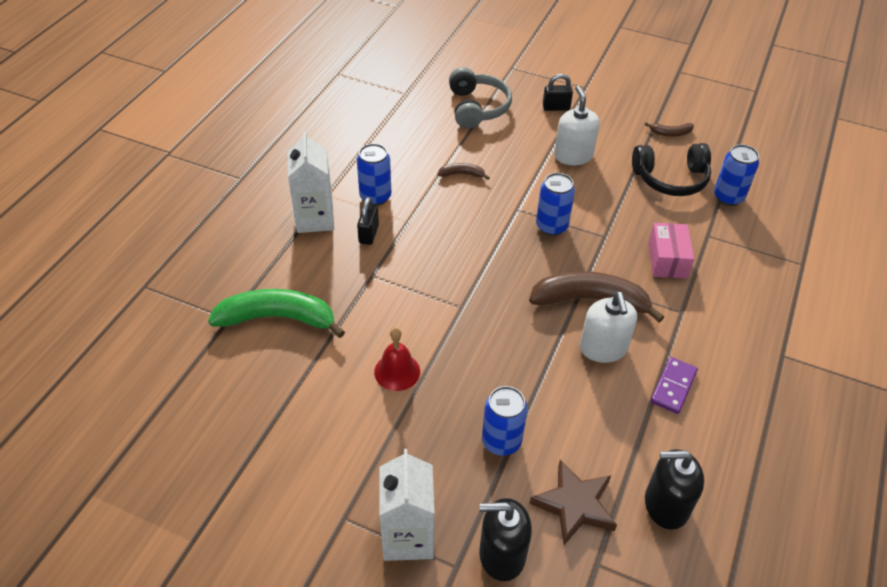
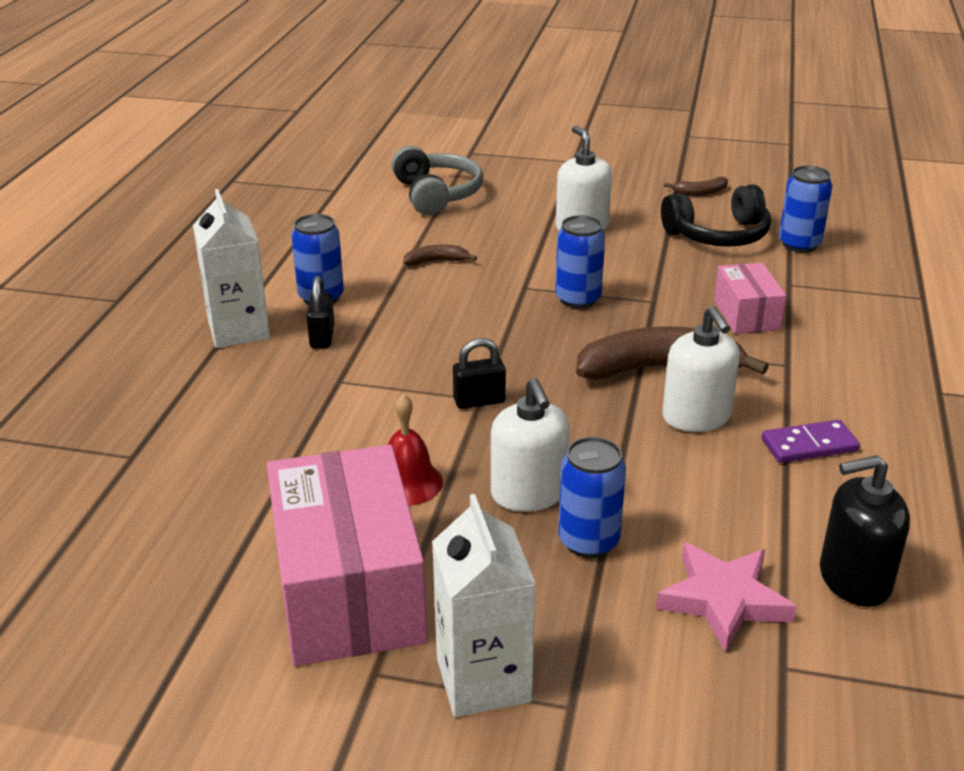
camera: 10 degrees left, 15 degrees down
green banana [208,289,345,338] -> none
black soap dispenser [479,498,532,581] -> none
brown star [530,460,617,545] -> pink star [656,542,797,652]
black padlock [543,74,573,111] -> black padlock moved to [453,338,506,409]
purple domino [651,357,698,414] -> purple domino turned 60 degrees clockwise [762,420,860,463]
none -> pink box [267,445,427,666]
none -> white soap dispenser [491,378,570,512]

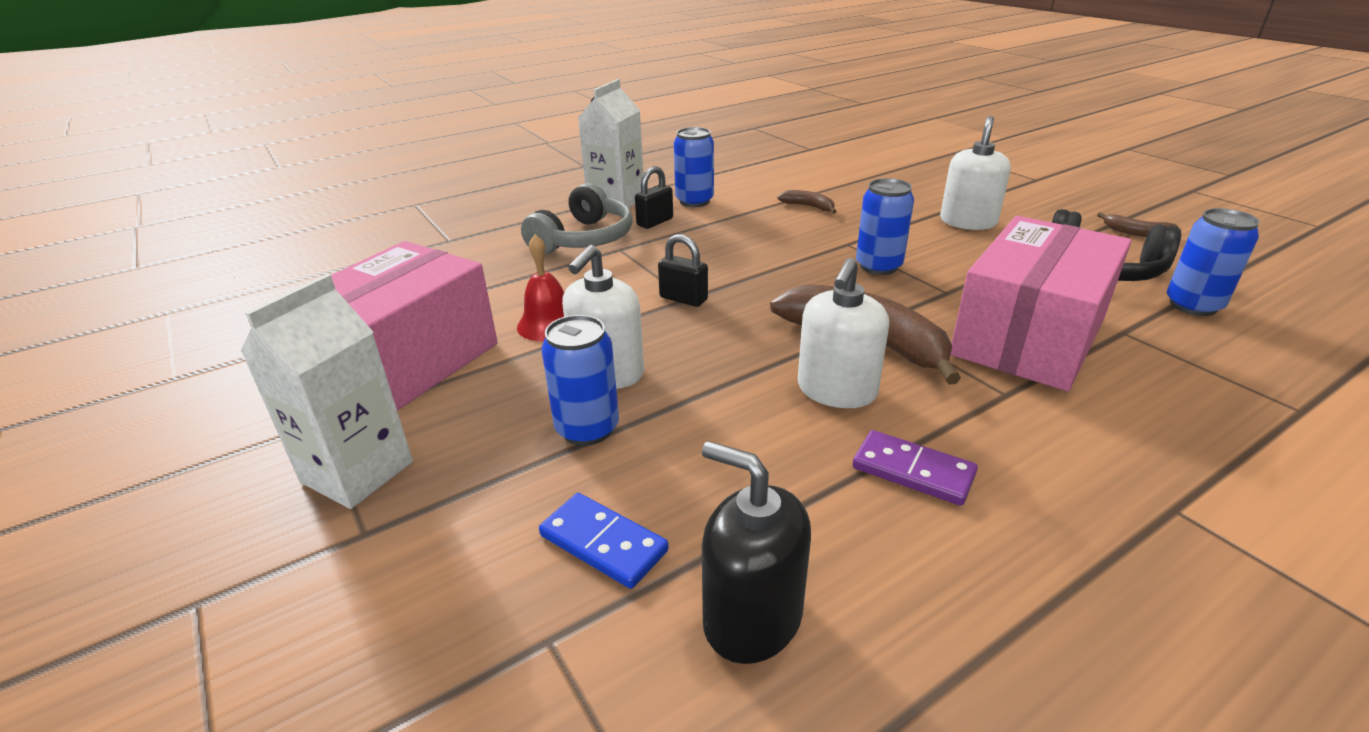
camera: 45 degrees right, 0 degrees up
grey headphones [391,146,483,215] -> grey headphones moved to [521,183,633,254]
pink star [656,542,797,652] -> blue domino [539,493,669,589]
pink box [714,263,786,334] -> pink box [951,216,1132,391], size x1.96

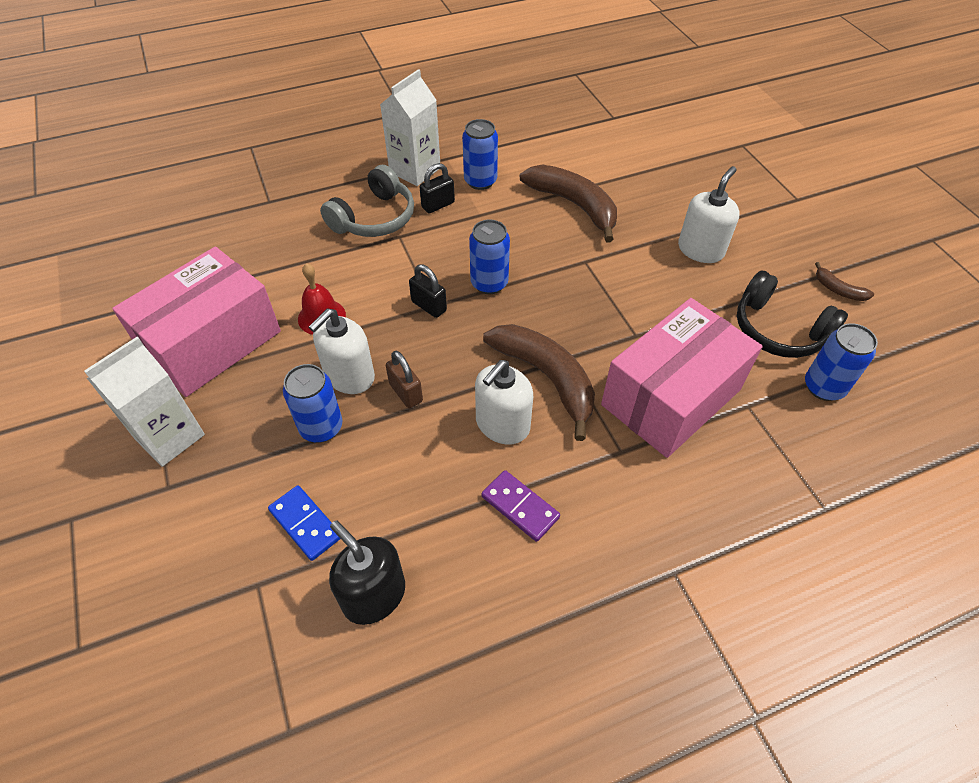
camera: 10 degrees right, 20 degrees up
brown banana [777,190,837,214] -> brown banana [520,165,617,242], size x2.21
blue can [856,178,914,275] -> blue can moved to [469,220,510,294]
none -> brown padlock [386,351,423,408]

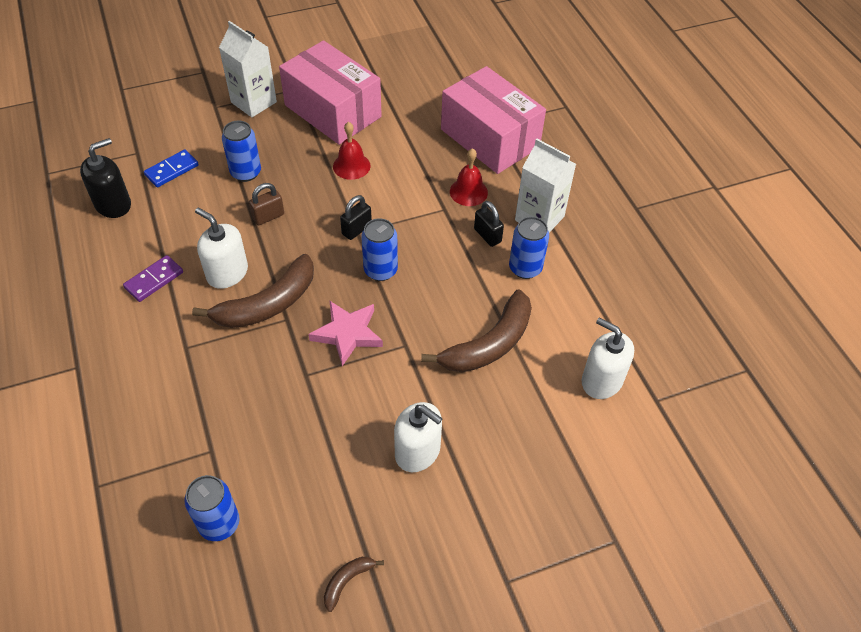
camera: 90 degrees right, 0 degrees up
white soap dispenser [309,308,375,394] -> white soap dispenser moved to [582,318,634,399]
grey headphones [320,165,414,237] -> red bell [450,148,488,206]
pink box [601,298,763,458] -> pink box moved to [441,66,546,174]
black headphones [737,271,848,358] -> none
none -> pink star [309,300,383,366]

